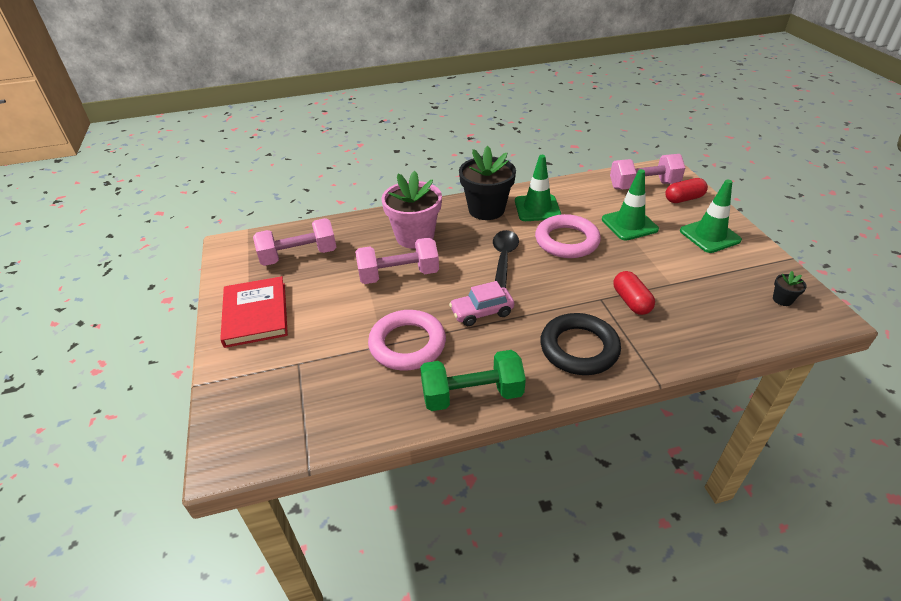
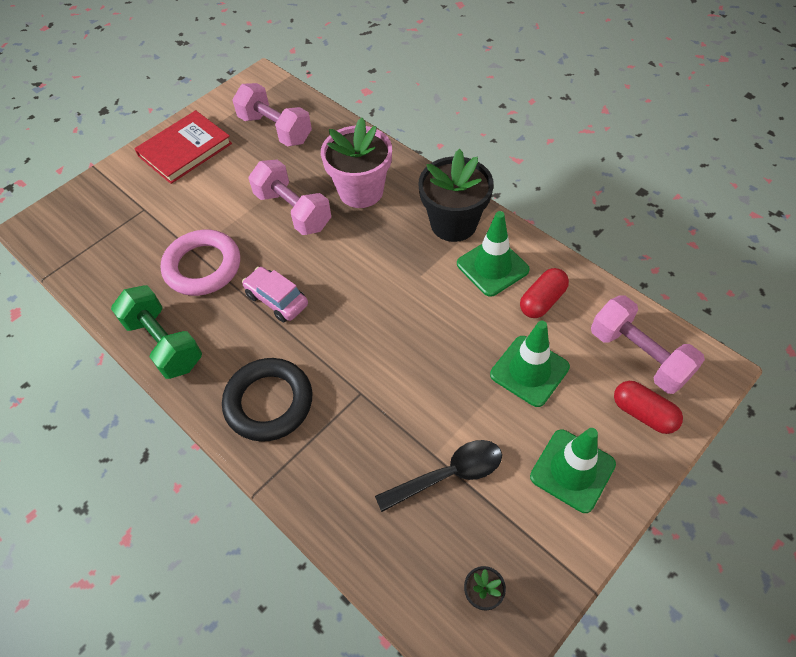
camera: 60 degrees right, 15 degrees up
black spoon [493,230,519,288] -> black spoon moved to [375,440,502,512]
pink ring [535,214,601,258] -> none
red capsule [614,271,655,315] -> red capsule moved to [520,268,569,318]

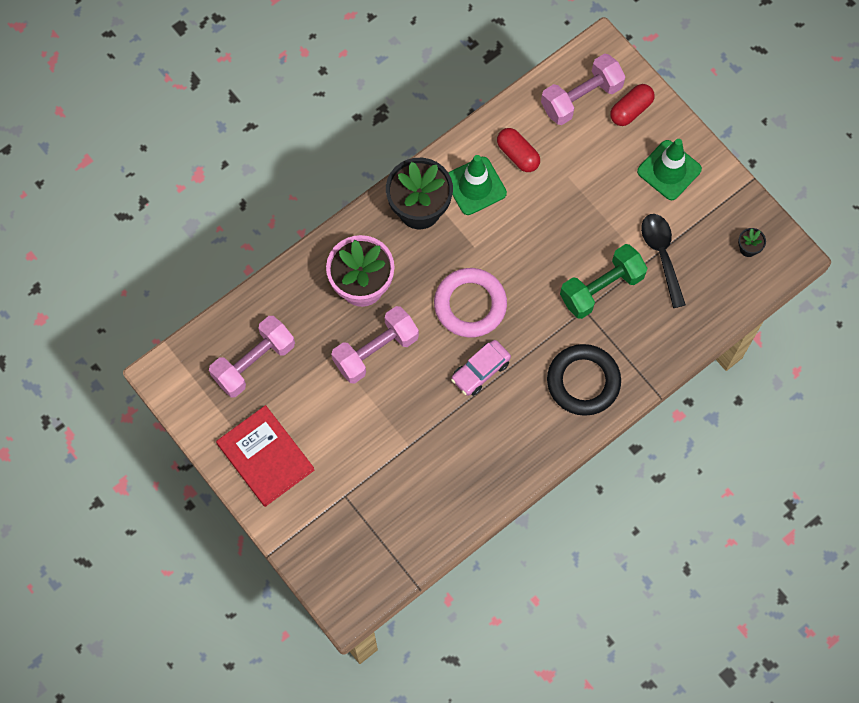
camera: 85 degrees left, 15 degrees up
green dumbbell [111,285,202,379] -> green dumbbell moved to [560,244,648,319]
pink ring [161,230,240,296] -> pink ring moved to [434,268,507,338]
green traffic cone [490,321,570,407] -> none

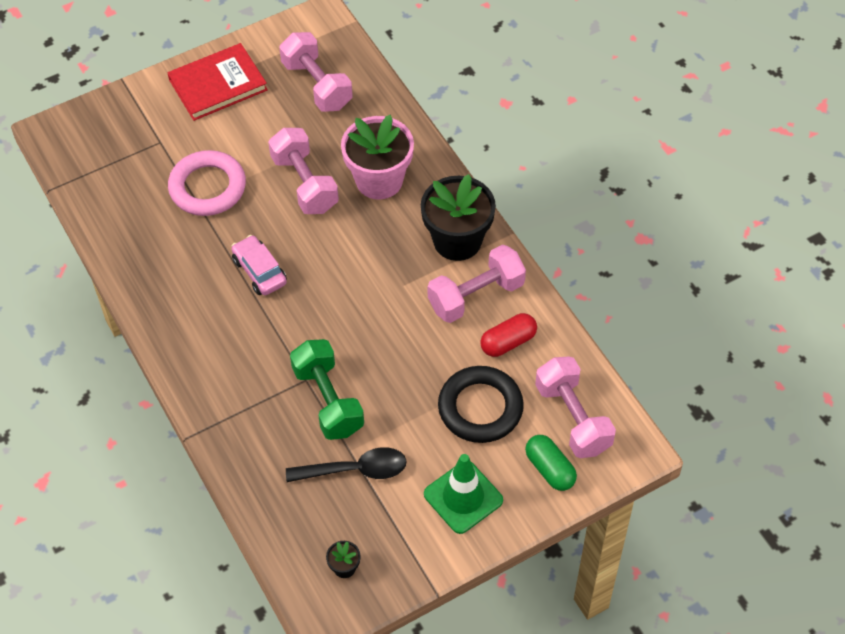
camera: 100 degrees right, 15 degrees down
pink ring [434,268,507,338] -> pink ring moved to [168,150,246,216]
green traffic cone [448,155,507,215] -> pink dumbbell [428,244,526,323]
black ring [547,344,621,416] -> black ring moved to [438,366,524,443]
red capsule [610,84,654,126] -> green capsule [525,435,577,491]

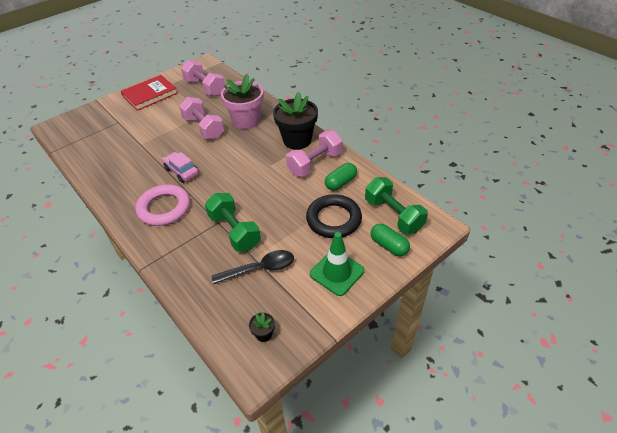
camera: 10 degrees left, 10 degrees down
pink ring [168,150,246,216] -> pink ring moved to [136,184,190,226]
red capsule [480,313,537,357] -> green capsule [325,163,357,191]
pink dumbbell [535,357,616,458] -> green dumbbell [365,177,428,234]

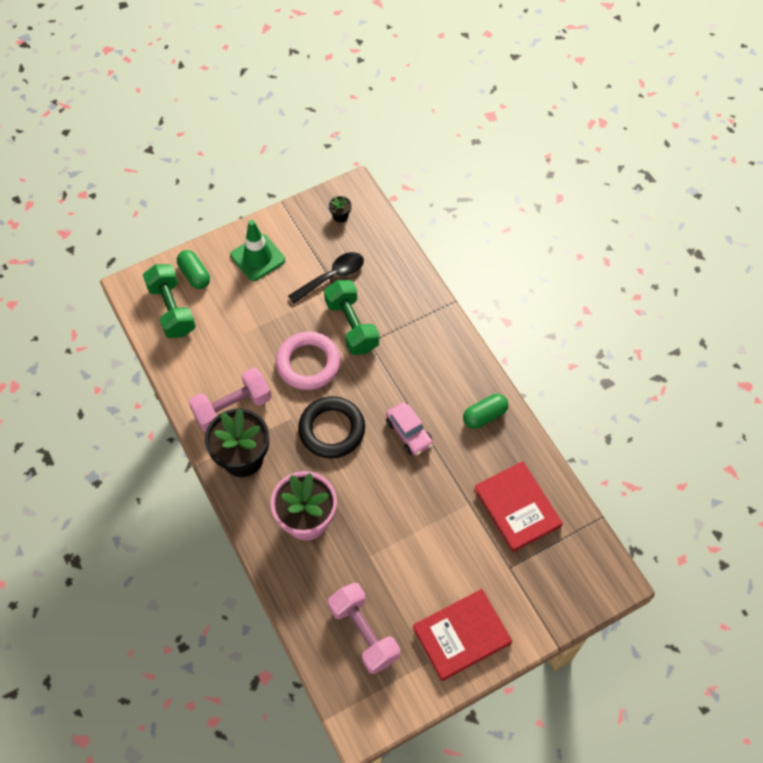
camera: 170 degrees left, 15 degrees up
pink ring [136,184,190,226] -> pink ring moved to [276,331,341,390]
pink dumbbell [179,97,224,139] -> none
black spoon [212,250,294,284] -> black spoon turned 150 degrees clockwise [288,252,364,303]
black ring [306,194,362,238] -> black ring moved to [298,396,365,458]
green capsule [325,163,357,191] -> green capsule moved to [463,394,508,429]
none -> red book [474,461,563,552]

